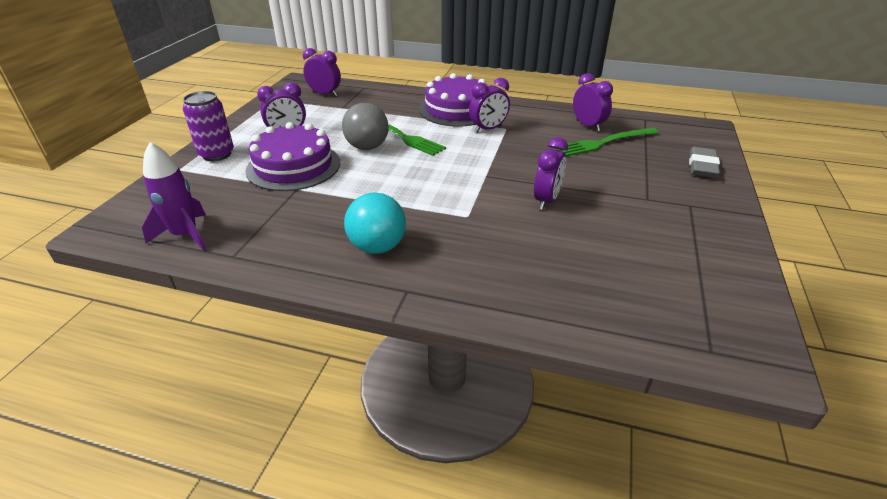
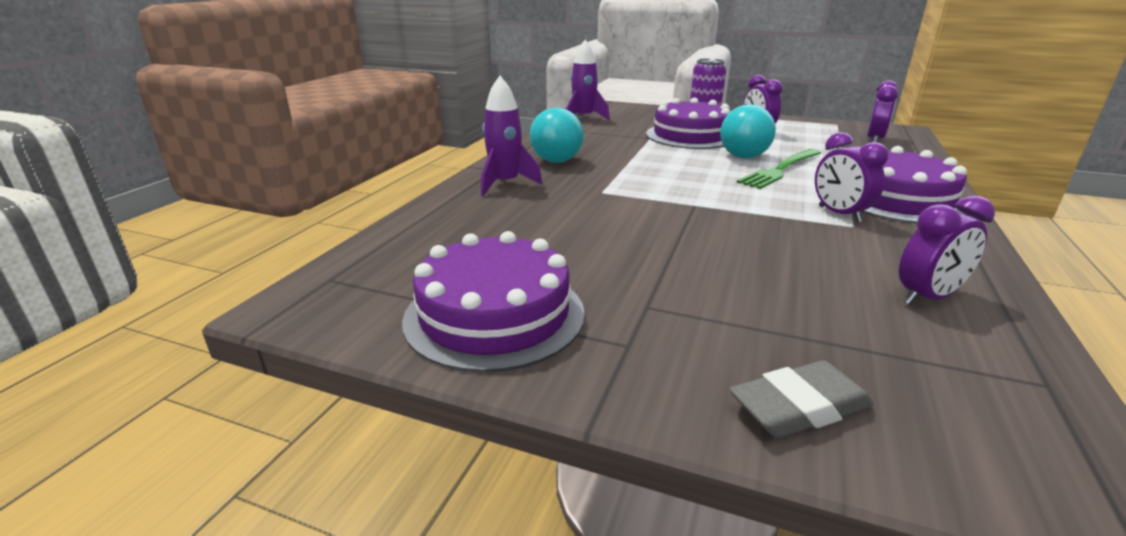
camera: 95 degrees right, 10 degrees down
grey ball [342,103,389,150] -> turquoise ball [720,104,776,159]
purple clock [534,137,568,210] -> none
green fork [558,128,659,156] -> none
grey eraser [689,147,720,178] -> grey eraser turned 45 degrees counterclockwise [729,360,874,438]
none -> purple cake [402,231,585,373]
none -> purple rocket [481,76,542,196]

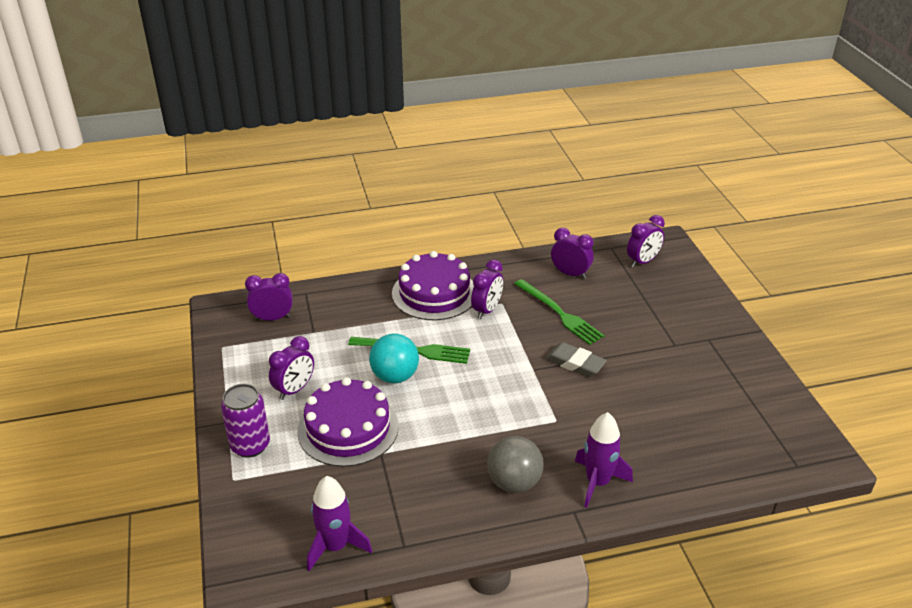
camera: 125 degrees left, 10 degrees up
purple cake [402,231,585,373] -> none
turquoise ball [530,108,583,163] -> grey ball [487,436,543,493]
grey eraser [729,360,874,438] -> grey eraser moved to [545,342,607,377]
none -> green fork [515,279,605,345]
none -> purple clock [627,215,665,267]

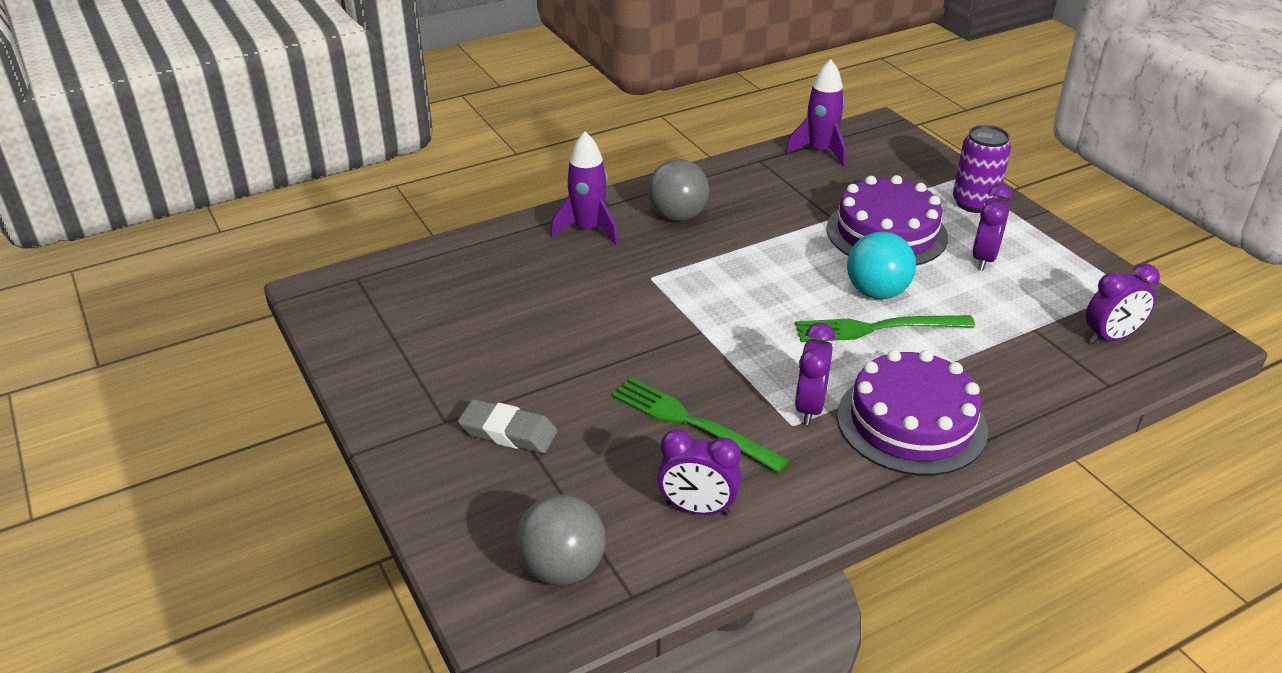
camera: 165 degrees right, 0 degrees up
grey eraser [545,342,607,377] -> grey eraser moved to [458,399,557,454]
purple clock [627,215,665,267] -> grey ball [516,494,605,586]

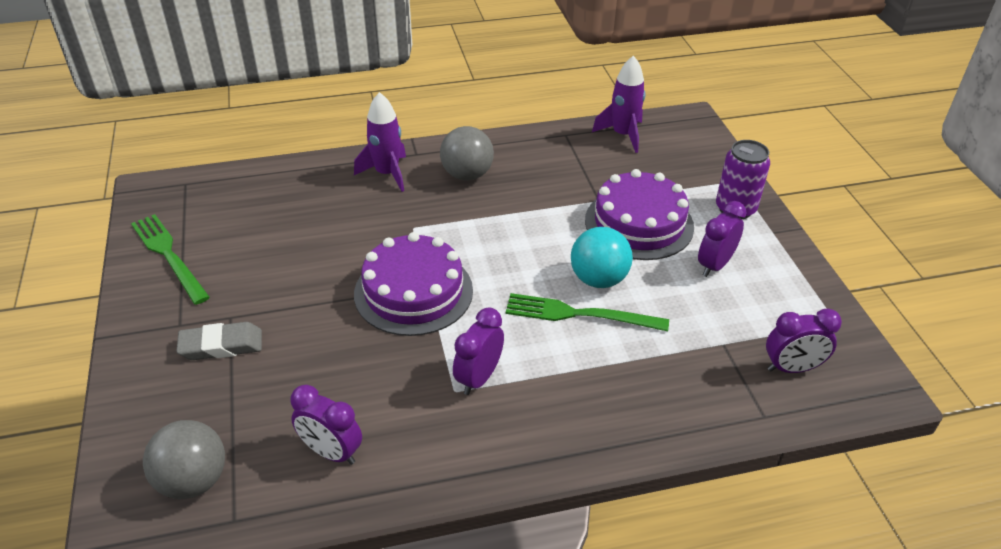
camera: 15 degrees right, 5 degrees up
grey eraser [458,399,557,454] -> grey eraser turned 45 degrees counterclockwise [176,322,262,360]
green fork [612,377,789,473] -> green fork moved to [131,214,210,305]
purple cake [837,350,988,476] -> purple cake moved to [354,232,473,336]

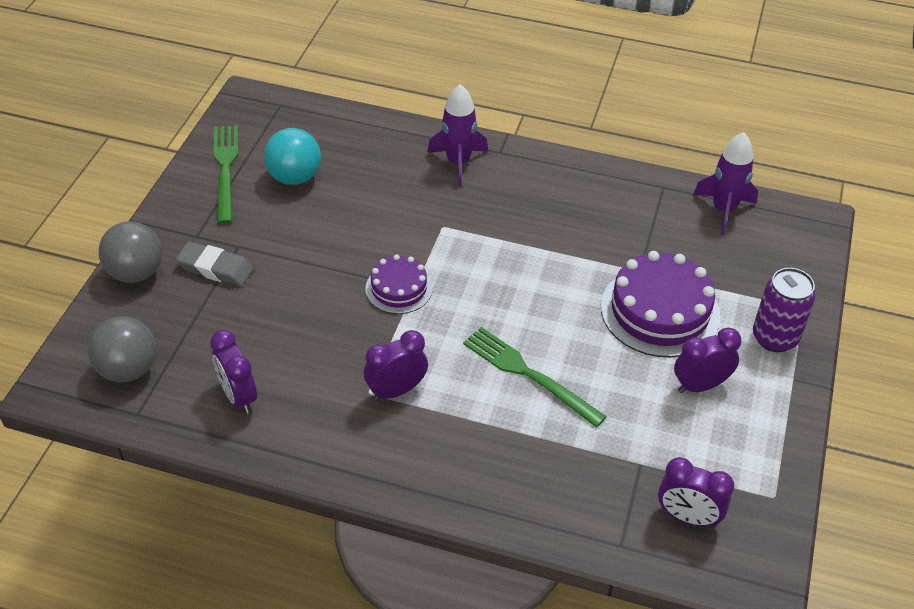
camera: 30 degrees right, 5 degrees up
purple cake [354,232,473,336] -> purple cake [365,254,433,314], size x0.57
grey ball [440,126,494,180] -> grey ball moved to [99,221,162,283]
turquoise ball [571,227,633,288] -> turquoise ball moved to [264,128,321,185]

